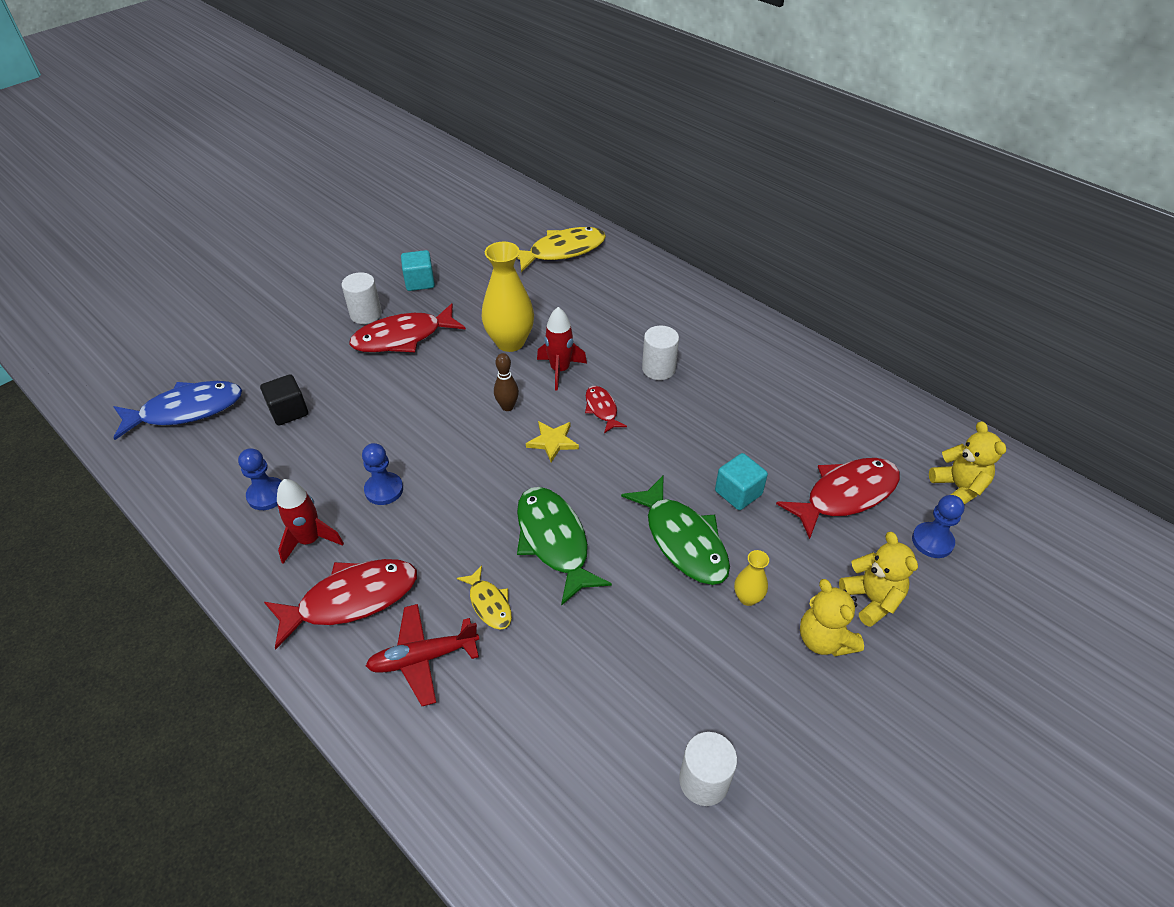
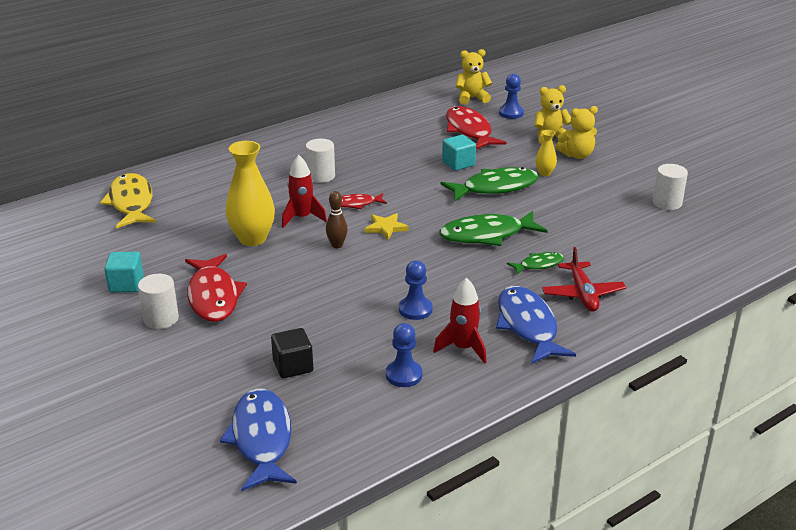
camera: 80 degrees left, 15 degrees down
red fish [264,559,417,649] -> blue fish [496,286,576,364]
yellow fish [457,565,512,630] -> green fish [507,252,564,275]

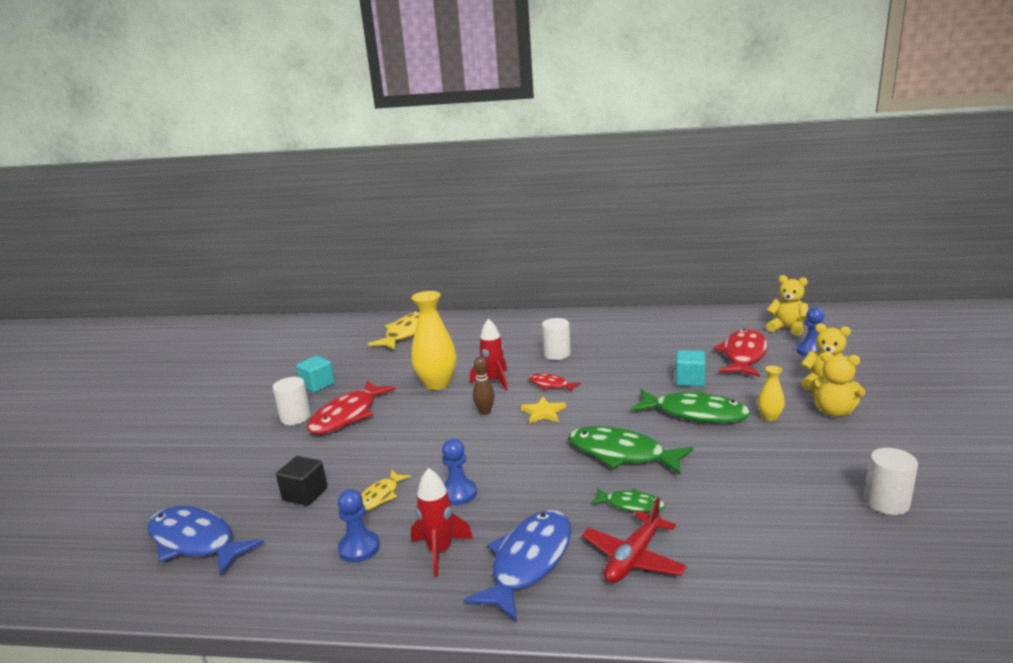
camera: 45 degrees right, 10 degrees down
blue fish [220,388,297,491] -> blue fish turned 90 degrees counterclockwise [147,506,264,576]
none -> yellow fish [361,470,411,511]

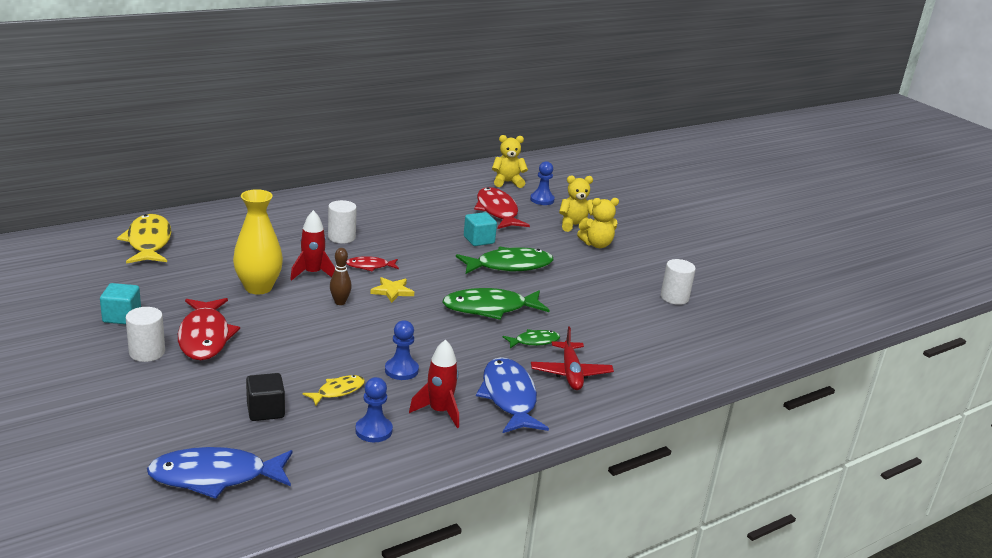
camera: 45 degrees left, 5 degrees up
yellow fish [361,470,411,511] -> yellow fish turned 120 degrees counterclockwise [302,375,365,406]
yellow vase [757,366,785,421] -> none

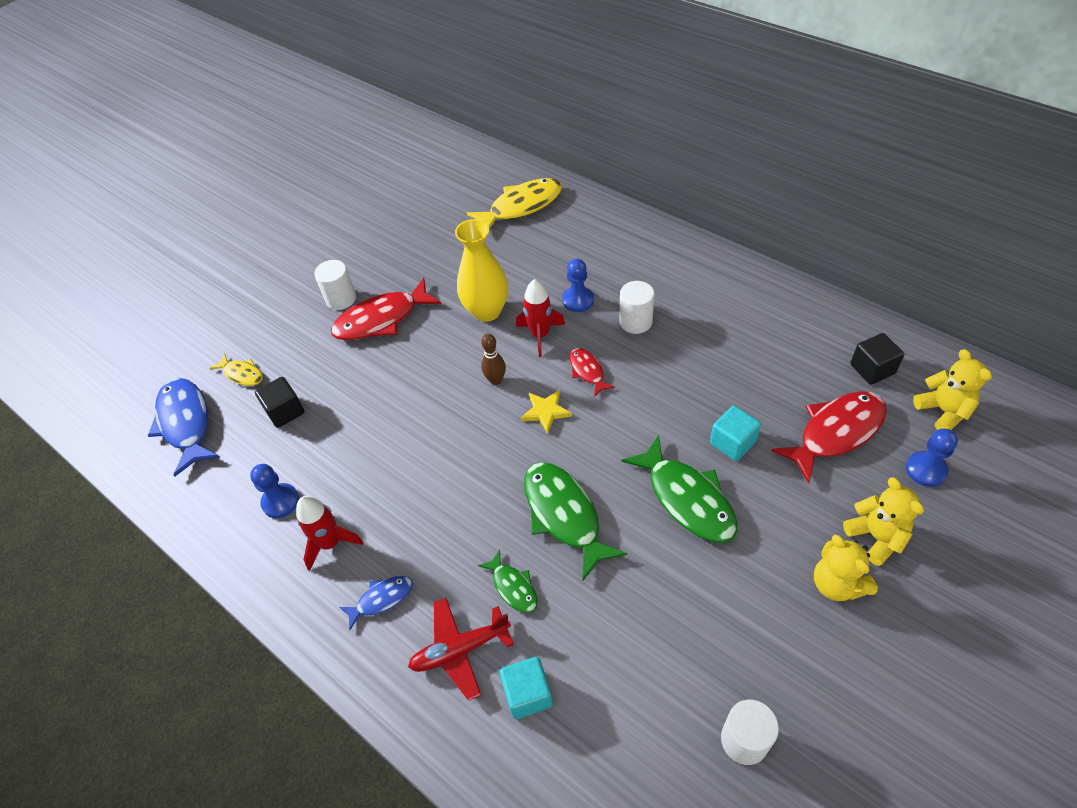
camera: 80 degrees right, 25 degrees up
turquoise cube [100,283,141,324] -> turquoise cube moved to [500,657,553,719]
yellow fish [302,375,365,406] -> yellow fish moved to [209,353,263,386]
blue pawn [385,320,419,380] -> blue pawn moved to [562,258,594,312]
blue fish [476,357,549,433] -> blue fish [339,576,413,630], size x0.53
none -> black cube [850,333,904,385]

